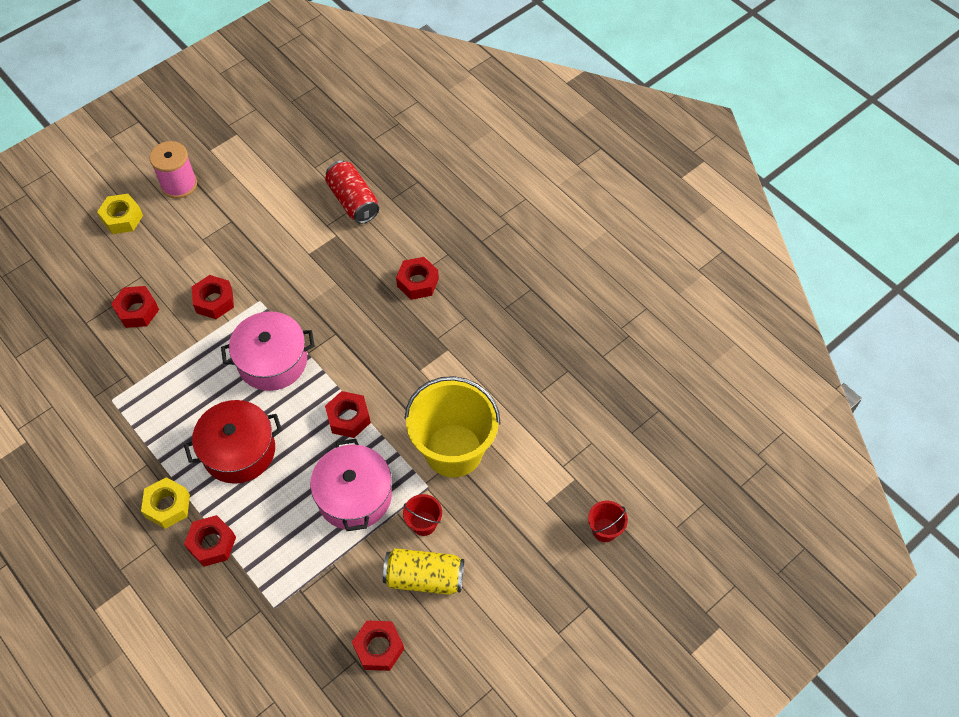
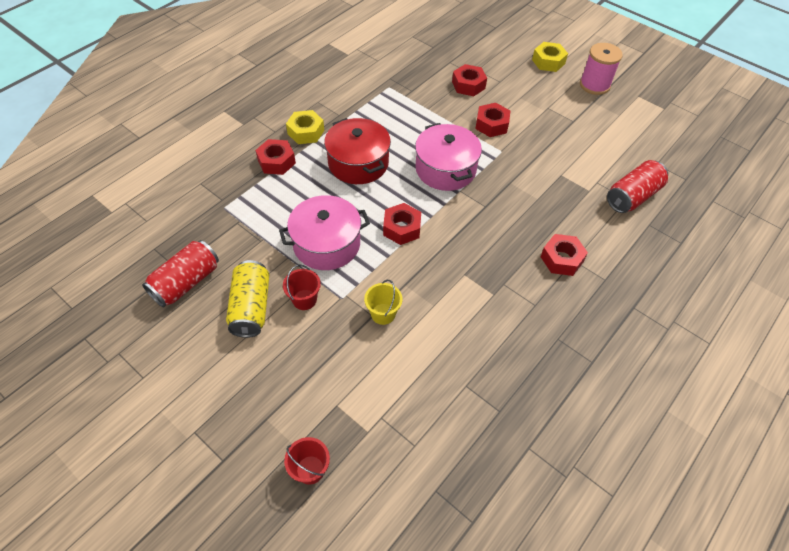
camera: 80 degrees right, 5 degrees down
red nut [352,620,404,671] -> red can [142,240,219,308]
yellow bucket [405,376,500,477] -> yellow bucket [364,280,402,325], size x0.42

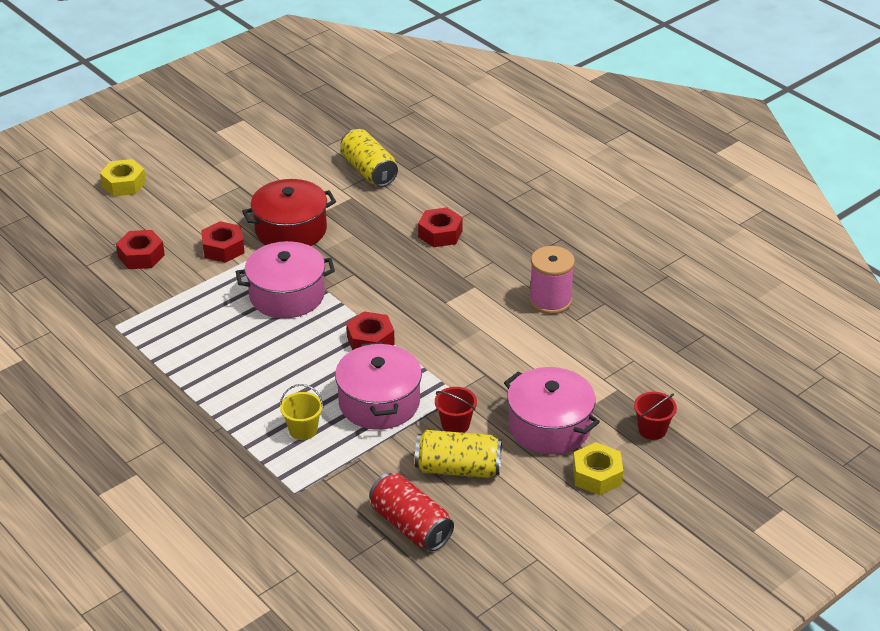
camera: 80 degrees left, 15 degrees down
red nut [255,139,296,175] -> none
yellow nut [286,110,324,144] -> yellow nut moved to [573,442,623,495]
red pot [324,118,391,184] -> red pot moved to [242,179,336,246]
yellow bucket [364,280,402,325] -> yellow bucket moved to [280,384,324,440]
pink spool [580,43,623,95] -> pink spool moved to [529,246,575,314]
red can [607,160,668,213] -> yellow can [340,129,398,187]
none -> pink pot [504,367,600,455]

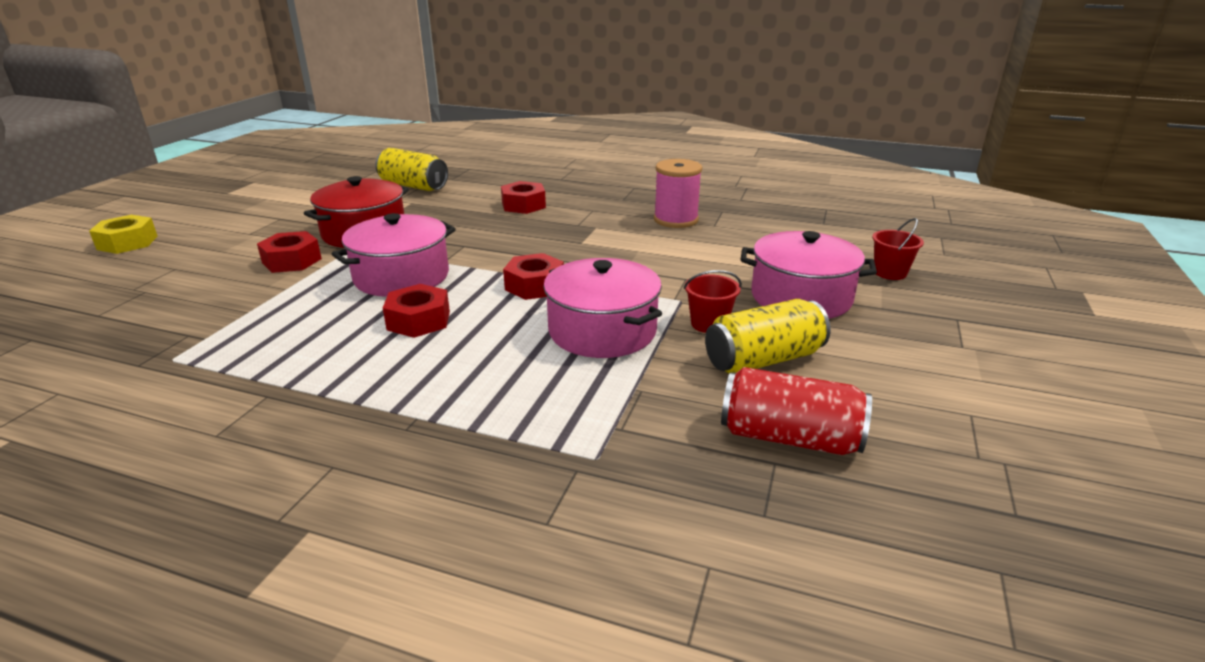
camera: 30 degrees left, 10 degrees down
red nut [116,230,165,269] -> red nut moved to [383,284,450,338]
yellow bucket [280,384,324,440] -> none
yellow nut [573,442,623,495] -> none

